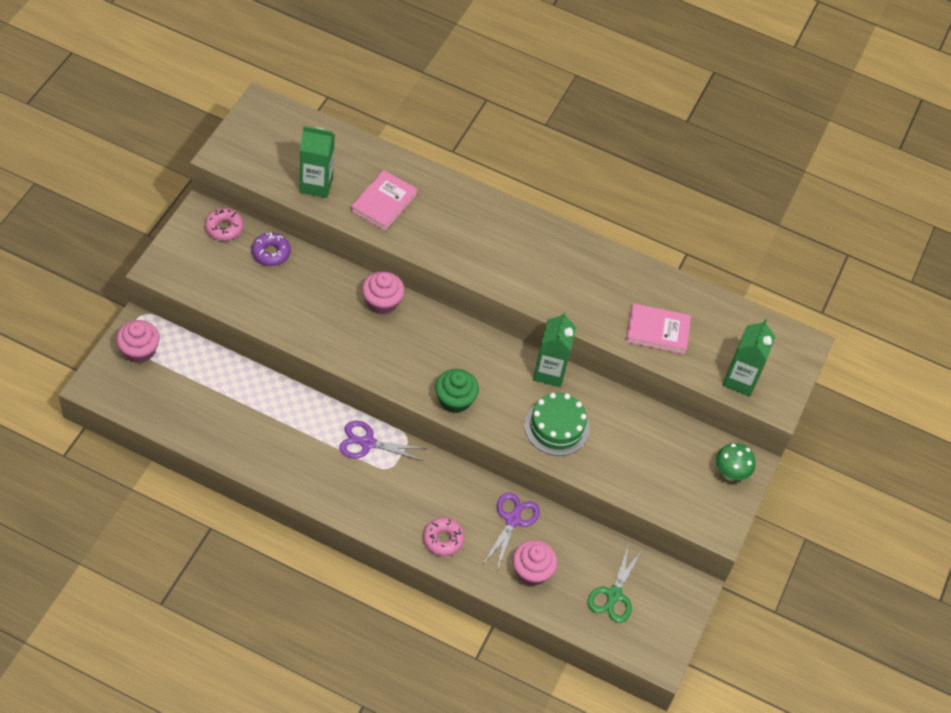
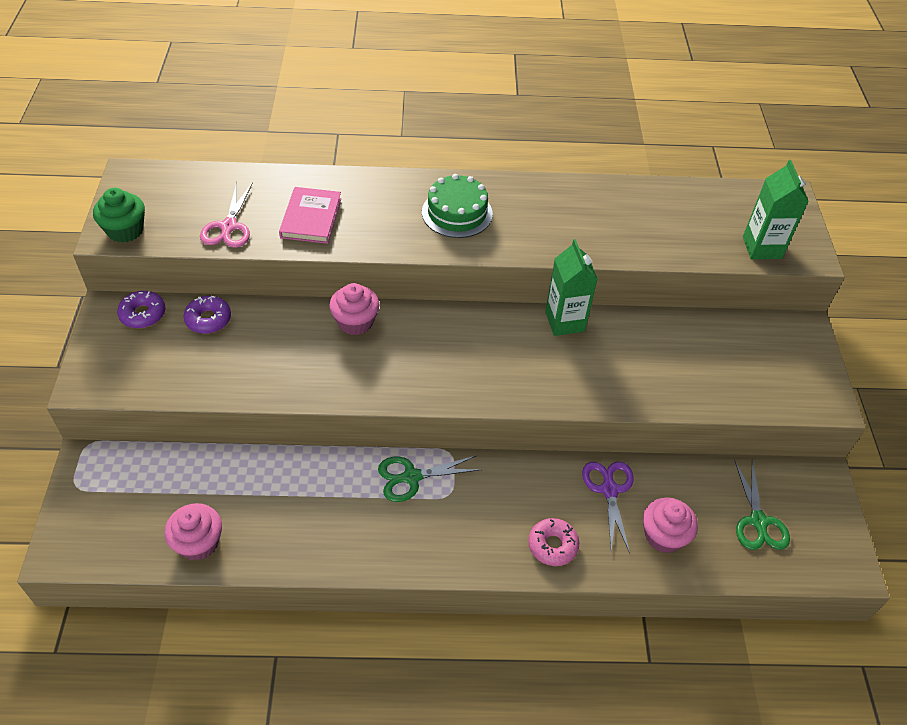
camera: 20 degrees left, 5 degrees down
pink cupcake [116,320,160,363] -> pink cupcake moved to [165,503,222,561]
pink donut [205,208,244,241] -> purple donut [117,291,165,328]
green carton [300,126,335,198] -> pink scissors [200,182,253,248]
purple scissors [339,420,426,461] -> green scissors [378,455,482,502]
green cupcake [435,369,479,413] -> green cupcake moved to [93,188,145,243]
green cake [524,393,590,456] -> green cake moved to [422,174,493,238]
pink book [626,303,691,354] -> none
green mushroom [716,443,755,481] -> none

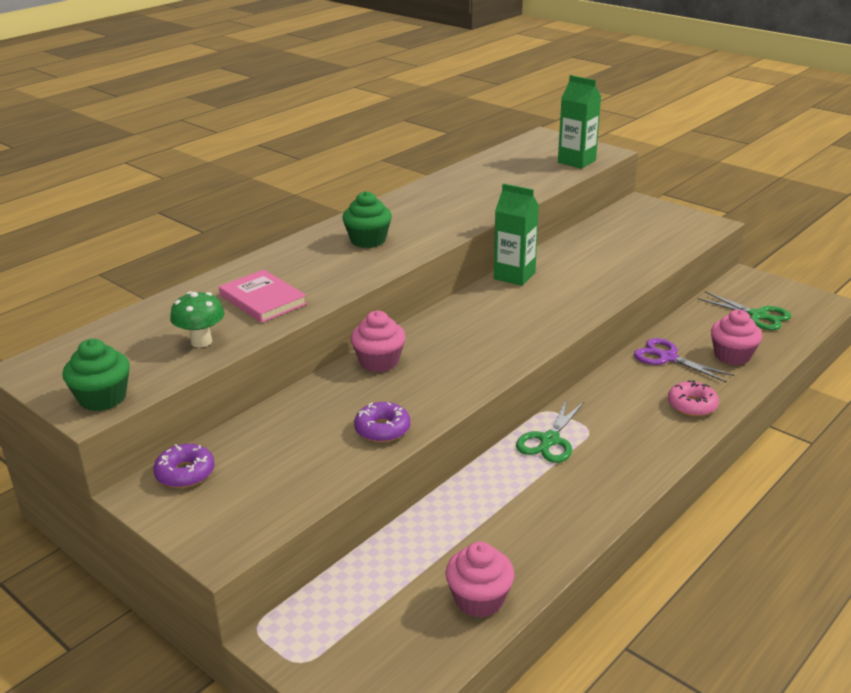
camera: 45 degrees left, 20 degrees down
purple donut [183,296,231,334] -> purple donut moved to [354,402,410,442]
pink scissors [200,182,253,248] -> green mushroom [170,291,224,348]
green cake [422,174,493,238] -> green cupcake [342,191,392,248]

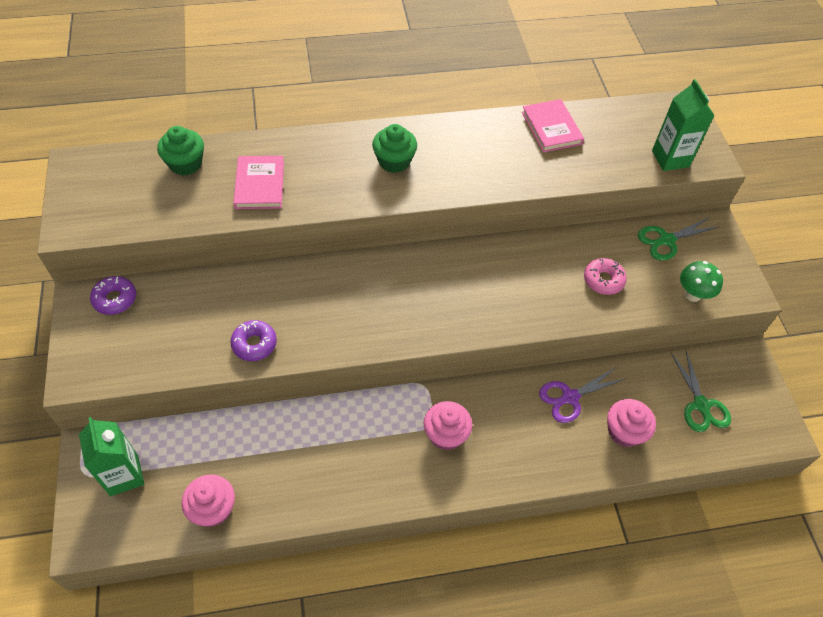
camera: 35 degrees right, 25 degrees up
green cupcake [63,339,130,411] -> green cupcake moved to [157,126,204,175]
green mushroom [170,291,224,348] -> green mushroom moved to [680,261,723,302]
pink cupcake [351,311,406,372] -> pink cupcake moved to [424,401,473,450]
green carton [494,183,539,286] -> green carton moved to [79,417,144,496]
green scissors [516,399,585,463] -> green scissors moved to [638,217,718,261]
purple scissors [634,338,734,383] -> purple scissors turned 105 degrees counterclockwise [539,367,627,423]
pink donut [668,380,719,416] -> pink donut moved to [584,258,627,295]
none -> pink book [522,99,584,152]

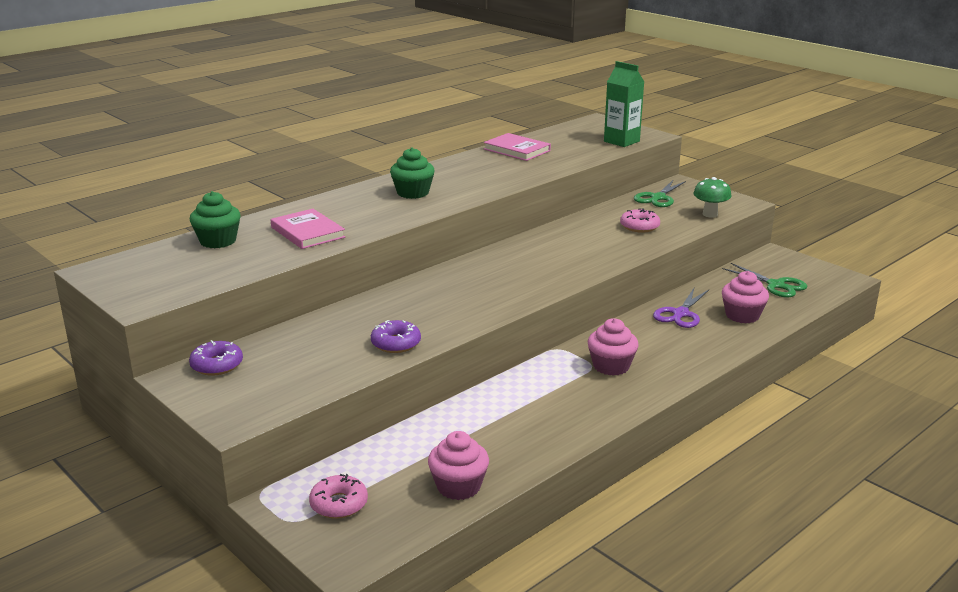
camera: 30 degrees left, 30 degrees down
green carton [79,417,144,496] -> pink donut [309,474,368,519]

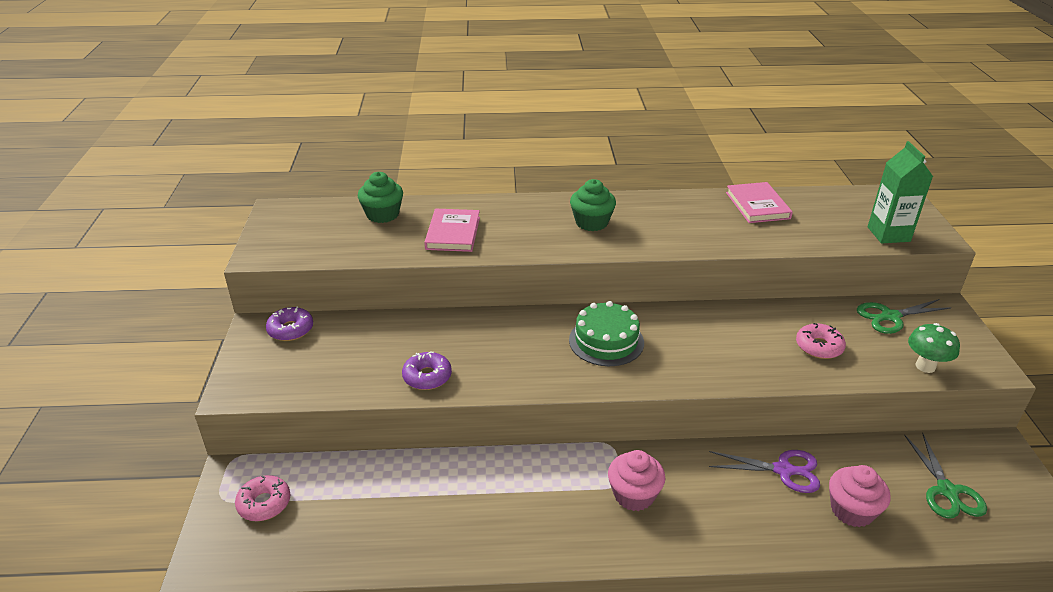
camera: 40 degrees right, 10 degrees up
pink cupcake [428,431,489,500] -> none
purple scissors [653,288,709,328] -> purple scissors turned 150 degrees counterclockwise [709,450,820,493]
none -> green cake [569,301,644,366]

